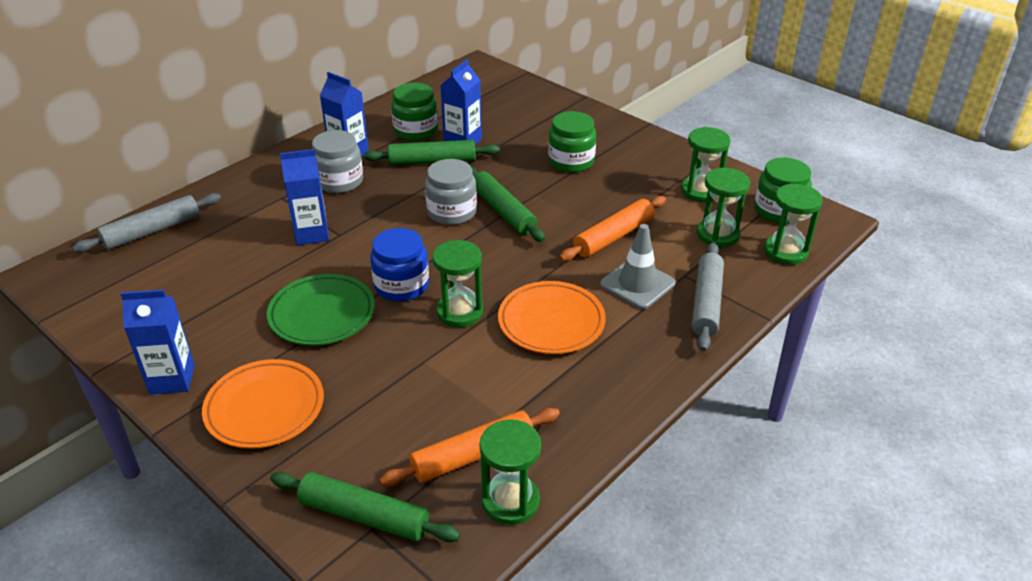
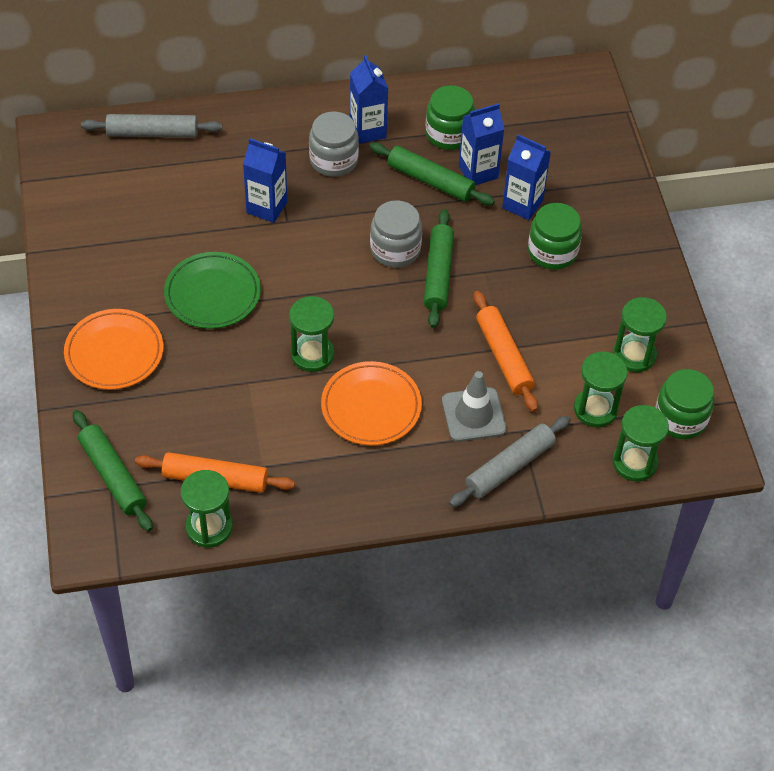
camera: 35 degrees right, 15 degrees up
blue carton [120,289,195,395] -> blue carton moved to [502,134,551,220]
blue jar [370,228,429,302] -> none
orange rolling pin [559,196,666,261] -> orange rolling pin turned 75 degrees clockwise [474,291,538,412]

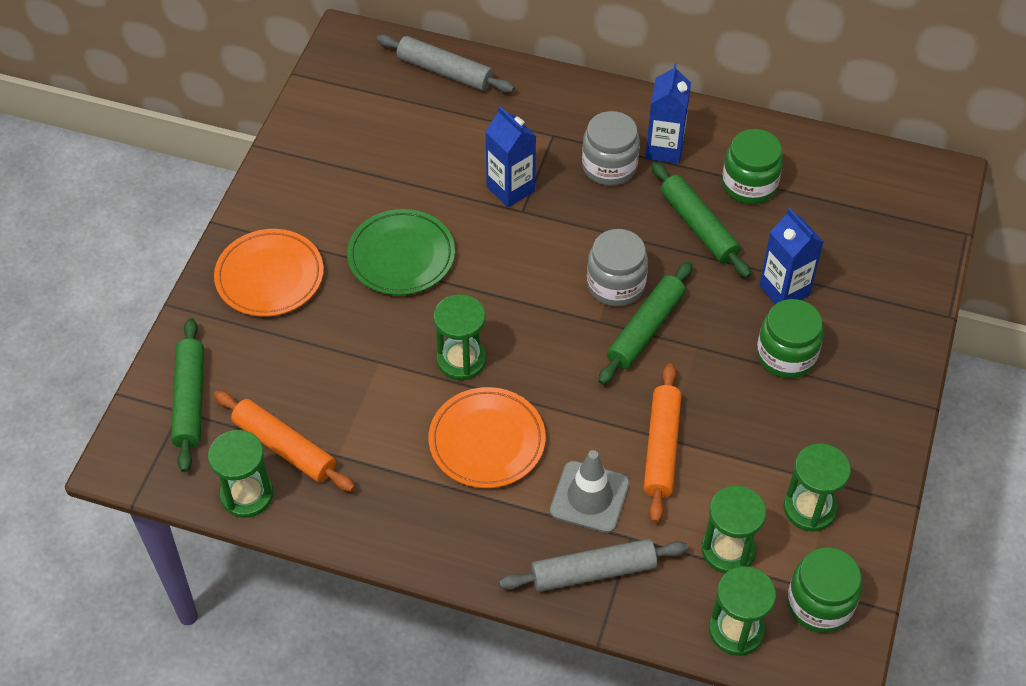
camera: 30 degrees right, 0 degrees up
blue carton [459,103,504,185] -> none

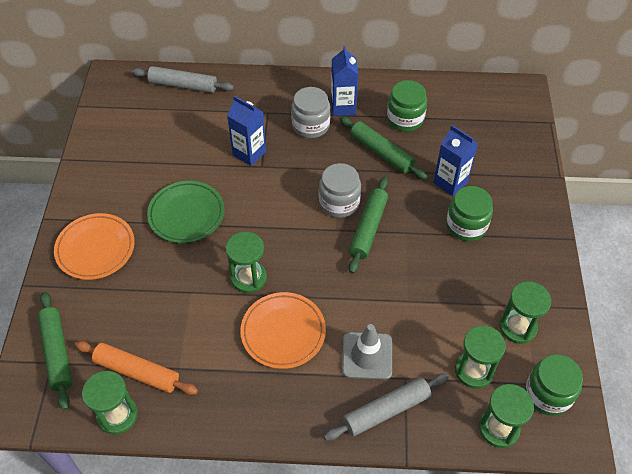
camera: 15 degrees left, 0 degrees up
orange rolling pin [644,363,682,523] -> none

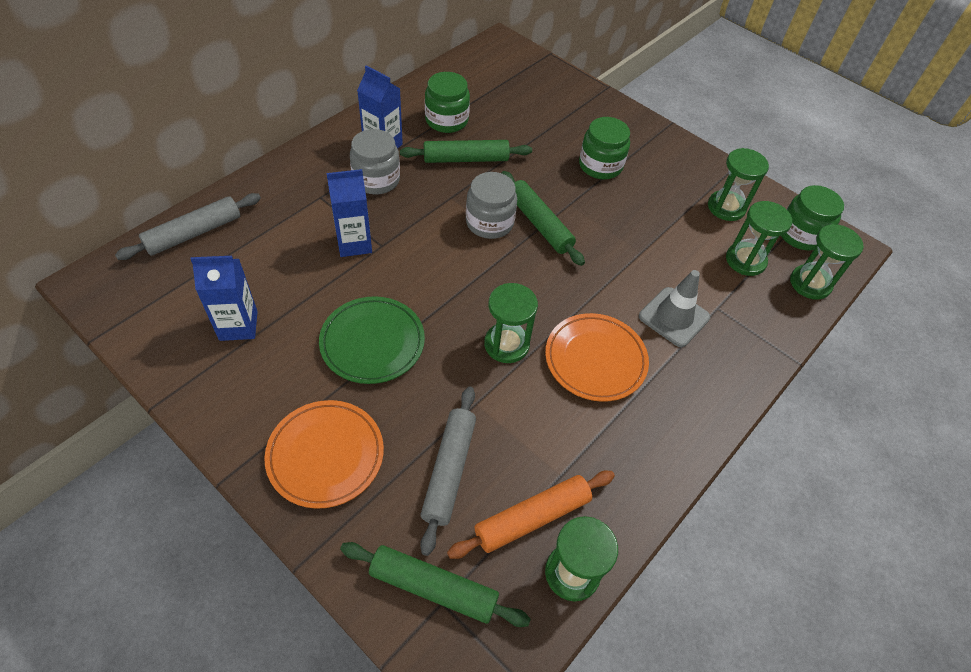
camera: 55 degrees left, 0 degrees up
grey rolling pin [324,374,449,441] -> grey rolling pin moved to [420,386,476,556]
blue carton [433,125,478,196] -> blue carton moved to [191,256,258,341]

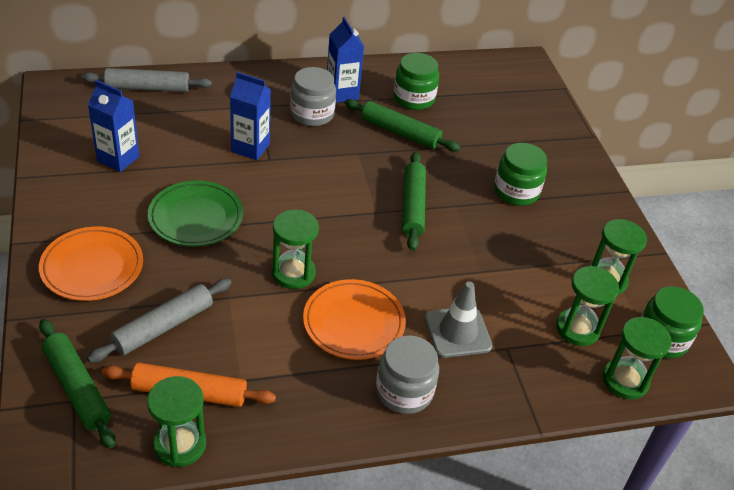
camera: 35 degrees right, 10 degrees down
grey jar [466,172,517,239] -> grey jar moved to [376,336,439,414]

